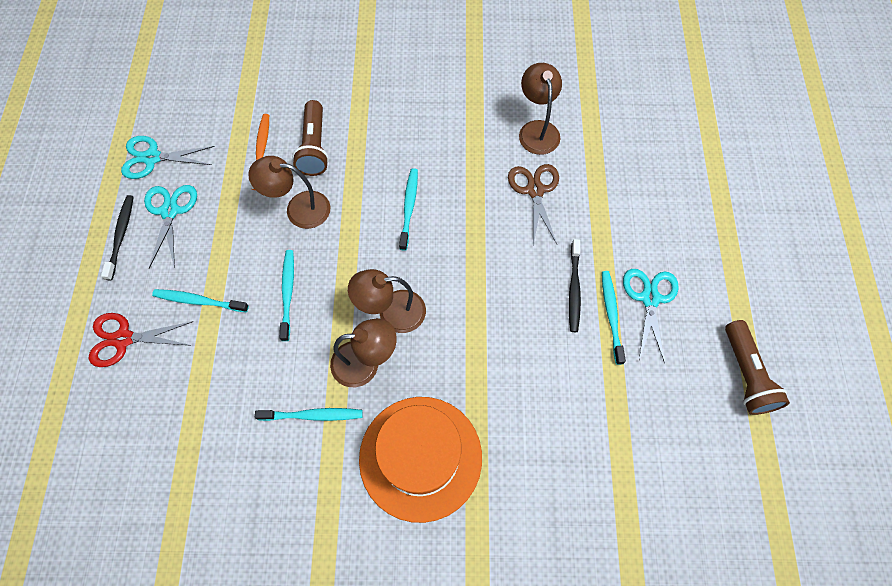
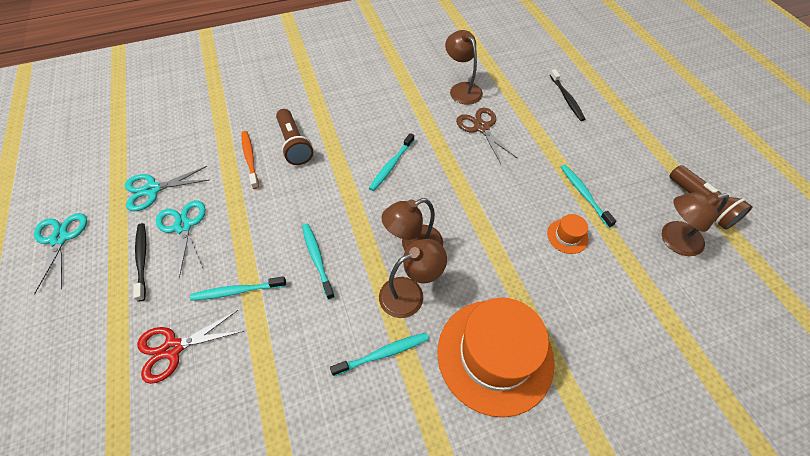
camera: 20 degrees left, 10 degrees down
brown lamp [248,156,330,229] -> brown lamp moved to [662,192,729,256]
turquoise toothbrush [399,168,418,251] -> turquoise toothbrush turned 135 degrees counterclockwise [369,133,414,191]
black toothbrush [569,239,581,332] -> black toothbrush moved to [550,69,585,121]
turquoise scissors [623,269,678,363] -> turquoise scissors moved to [34,213,87,294]
none -> orange hat [547,214,589,254]

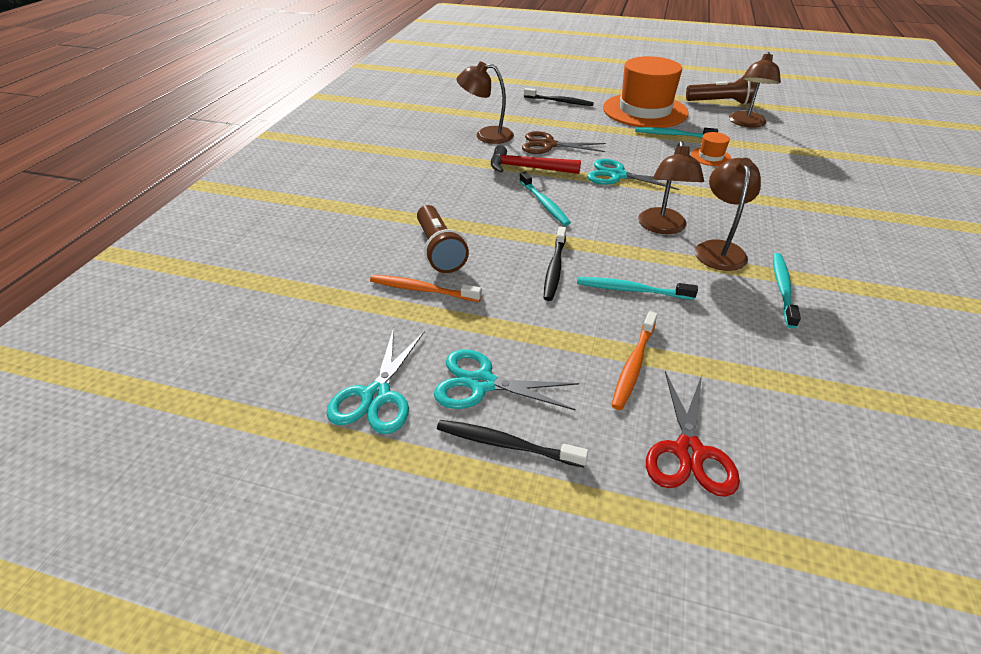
camera: 55 degrees left, 15 degrees down
turquoise scissors [34,213,87,294] -> turquoise scissors moved to [587,159,679,190]
turquoise toothbrush [190,276,286,301] -> orange toothbrush [611,311,657,410]
brown flashlight [276,109,313,165] -> brown flashlight turned 60 degrees clockwise [417,205,469,273]
orange hat [437,298,555,417] -> orange hat moved to [603,56,689,128]
none -> red hammer [491,145,581,174]
none -> black toothbrush [544,227,566,301]

